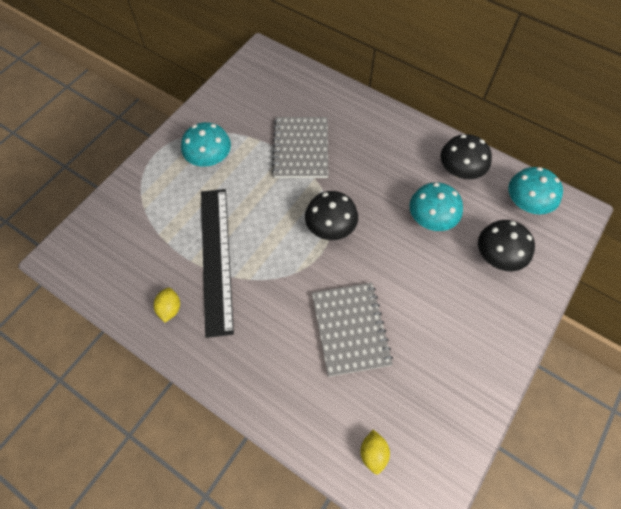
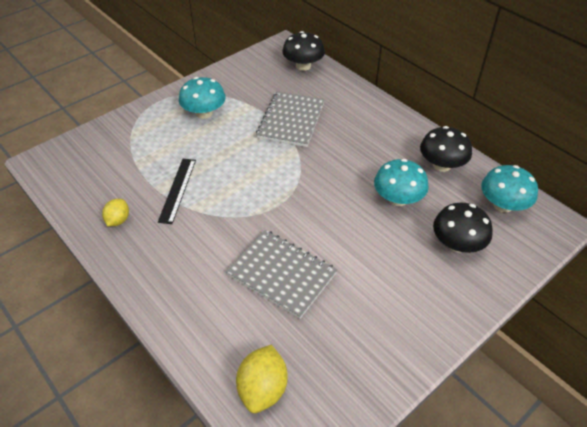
camera: 15 degrees right, 15 degrees down
black ruler [201,189,234,338] -> black ruler [158,159,196,224], size x0.56
black mushroom [305,191,358,240] -> black mushroom moved to [282,31,325,71]
grey notebook [312,283,393,377] -> grey notebook turned 60 degrees counterclockwise [226,230,337,319]
yellow lemon [360,430,390,475] -> yellow lemon [236,345,287,413], size x1.61

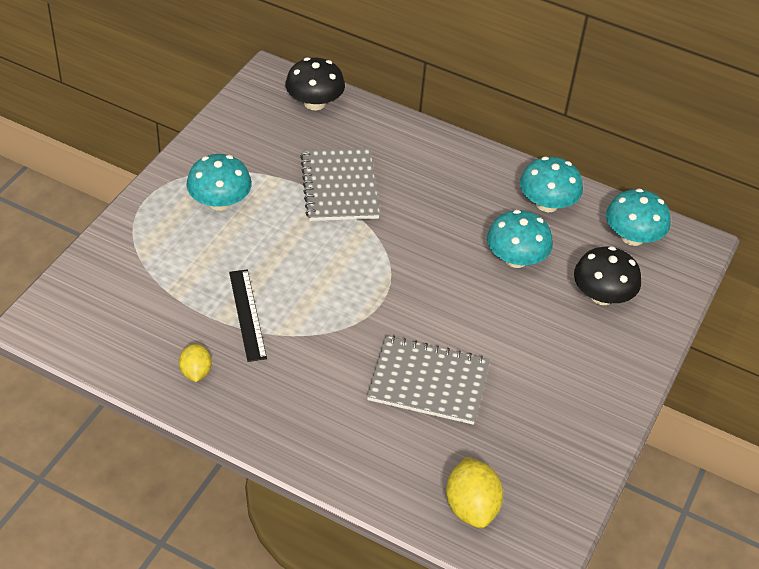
camera: 25 degrees left, 0 degrees up
black mushroom [420,126,472,172] -> turquoise mushroom [520,157,583,212]

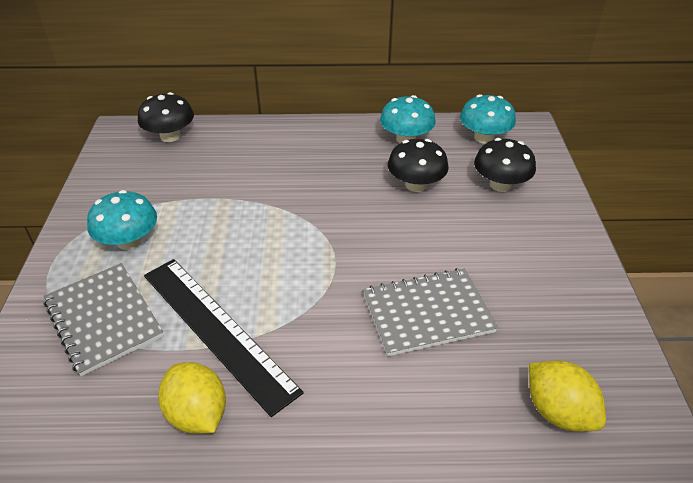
camera: 25 degrees left, 5 degrees down
yellow lemon [179,343,212,382] -> yellow lemon [158,362,226,434], size x1.61
black ruler [229,269,267,362] -> black ruler [144,259,303,417], size x1.78
grey notebook [300,148,380,221] -> grey notebook moved to [43,263,164,376]
turquoise mushroom [487,210,553,268] -> black mushroom [388,139,449,192]

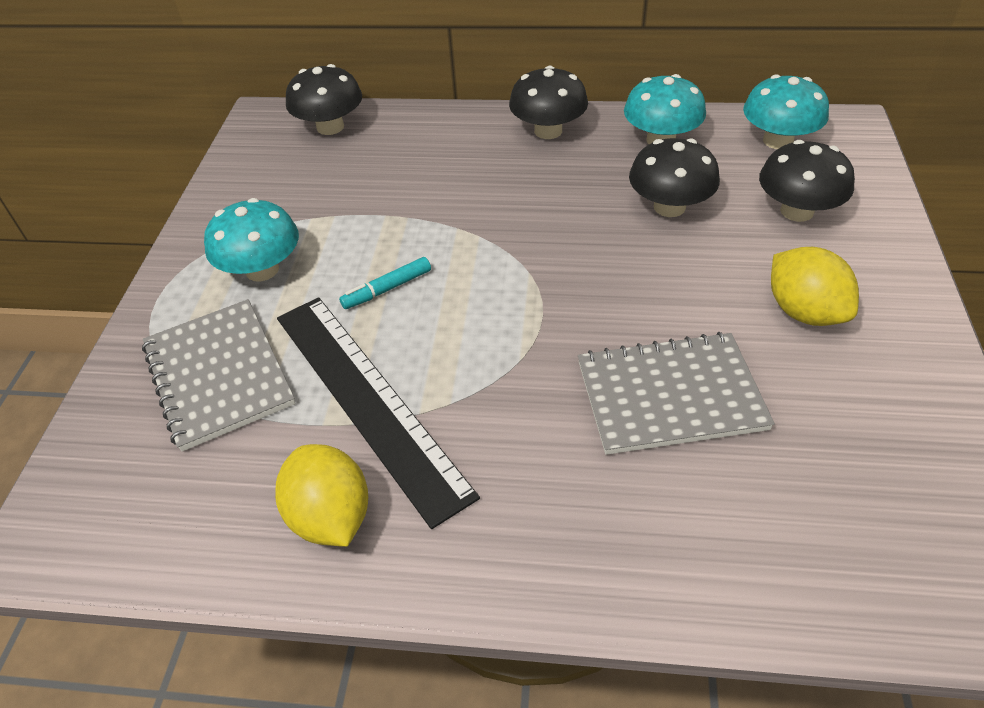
camera: 10 degrees right, 5 degrees up
yellow lemon [529,360,606,432] -> yellow lemon moved to [771,247,859,326]
none -> turquoise marker [339,257,431,309]
none -> black mushroom [509,66,588,139]

